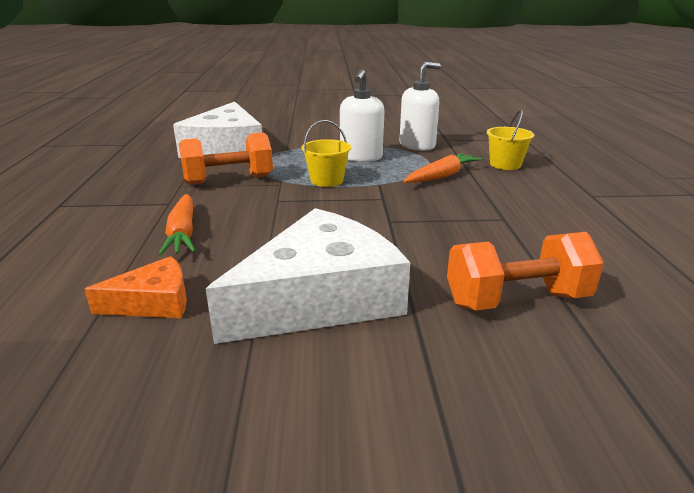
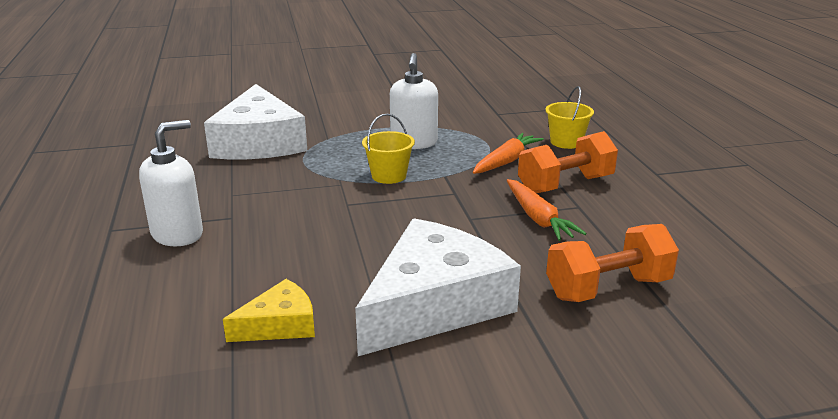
camera: 10 degrees left, 0 degrees up
orange cheese [84,256,187,318] -> yellow cheese [223,279,315,342]
orange carrot [158,194,195,256] -> orange carrot moved to [507,179,587,241]
orange dumbbell [179,132,273,185] -> orange dumbbell moved to [518,131,618,193]
white soap dispenser [400,62,441,151] -> white soap dispenser moved to [139,120,203,246]

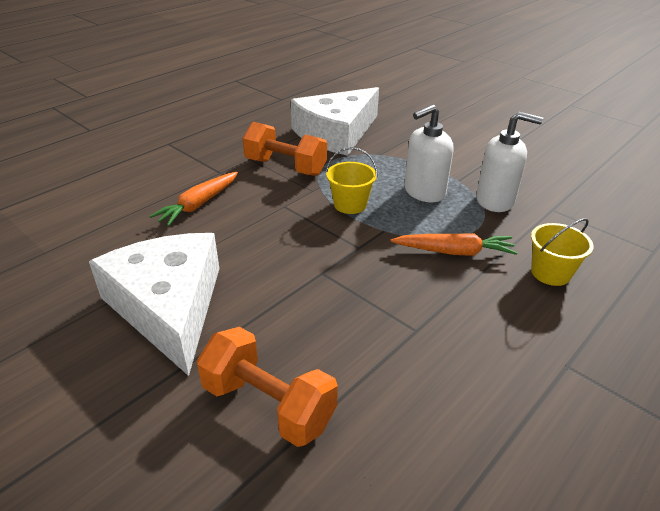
camera: 55 degrees right, 10 degrees up
white soap dispenser [139,120,203,246] -> white soap dispenser moved to [476,112,543,212]
yellow cheese [223,279,315,342] -> none
white cheese [355,218,521,356] -> white cheese turned 120 degrees counterclockwise [89,233,219,376]
orange carrot [507,179,587,241] -> orange carrot moved to [149,172,238,226]
orange dumbbell [518,131,618,193] -> orange dumbbell moved to [243,122,327,176]

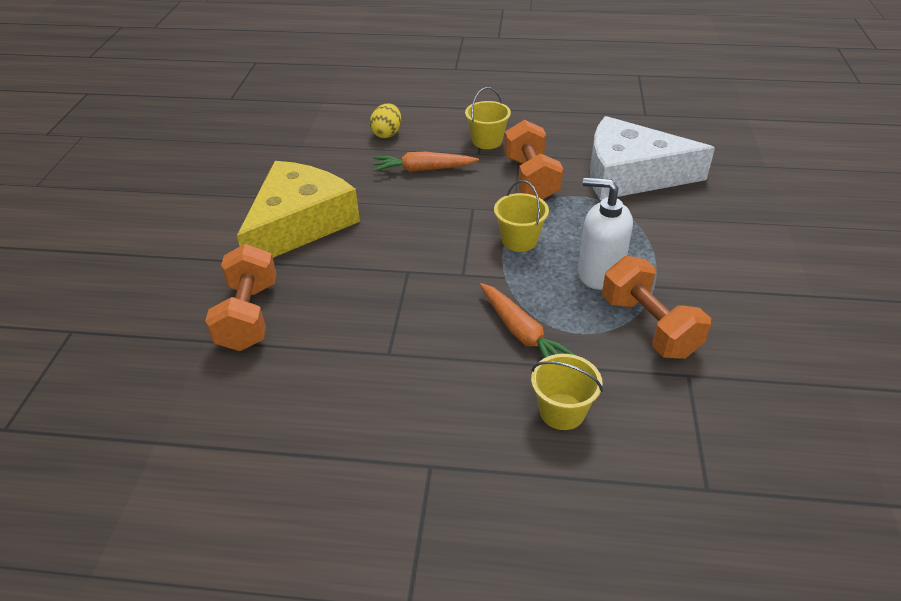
camera: 55 degrees right, 5 degrees up
white cheese [89,233,219,376] -> yellow cheese [237,161,360,258]
white soap dispenser [476,112,543,212] -> orange dumbbell [602,256,711,359]
none -> yellow egg [370,103,401,138]
none -> yellow bucket [465,87,511,149]

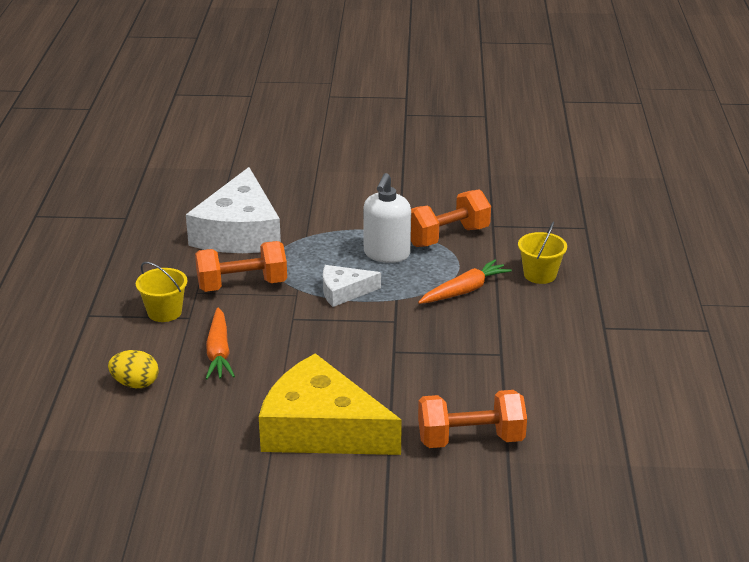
camera: 95 degrees left, 10 degrees down
yellow bucket [494,180,549,252] -> white cheese [323,265,381,307]

